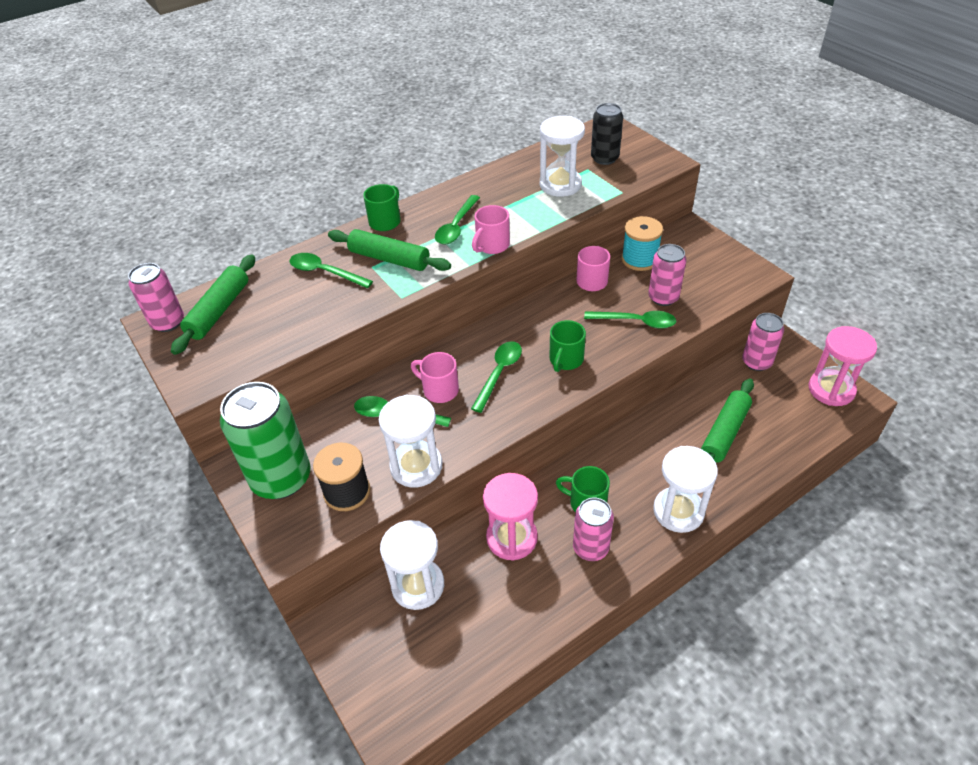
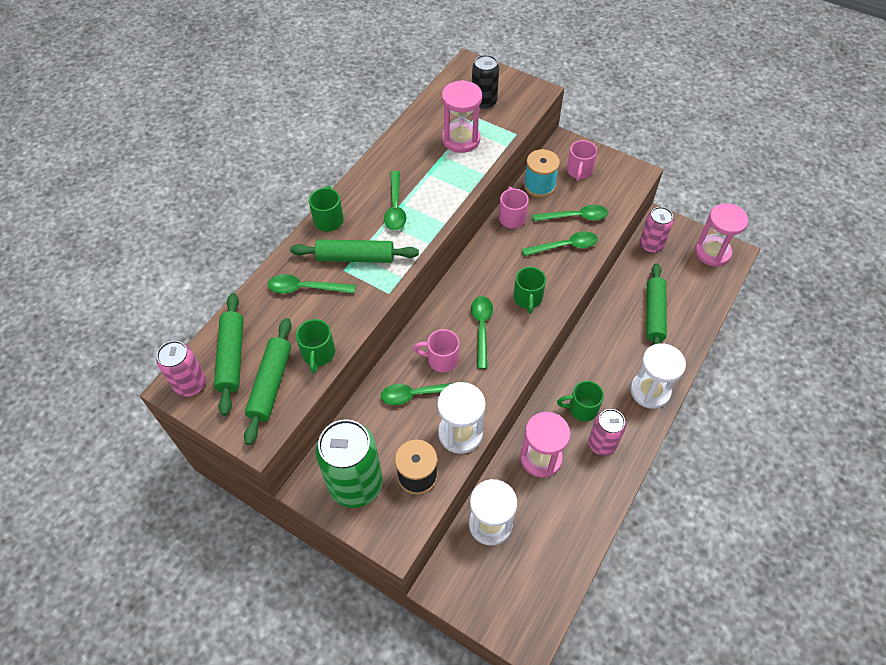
camera: 25 degrees left, 10 degrees up
pink mug [472,205,510,254] -> pink mug moved to [567,140,597,181]
white hourglass [540,116,585,197] -> pink hourglass [442,80,482,153]
pink can [648,244,687,306] -> green spoon [532,205,608,222]
none -> green rolling pin [244,318,292,445]
none -> green mug [296,319,335,374]

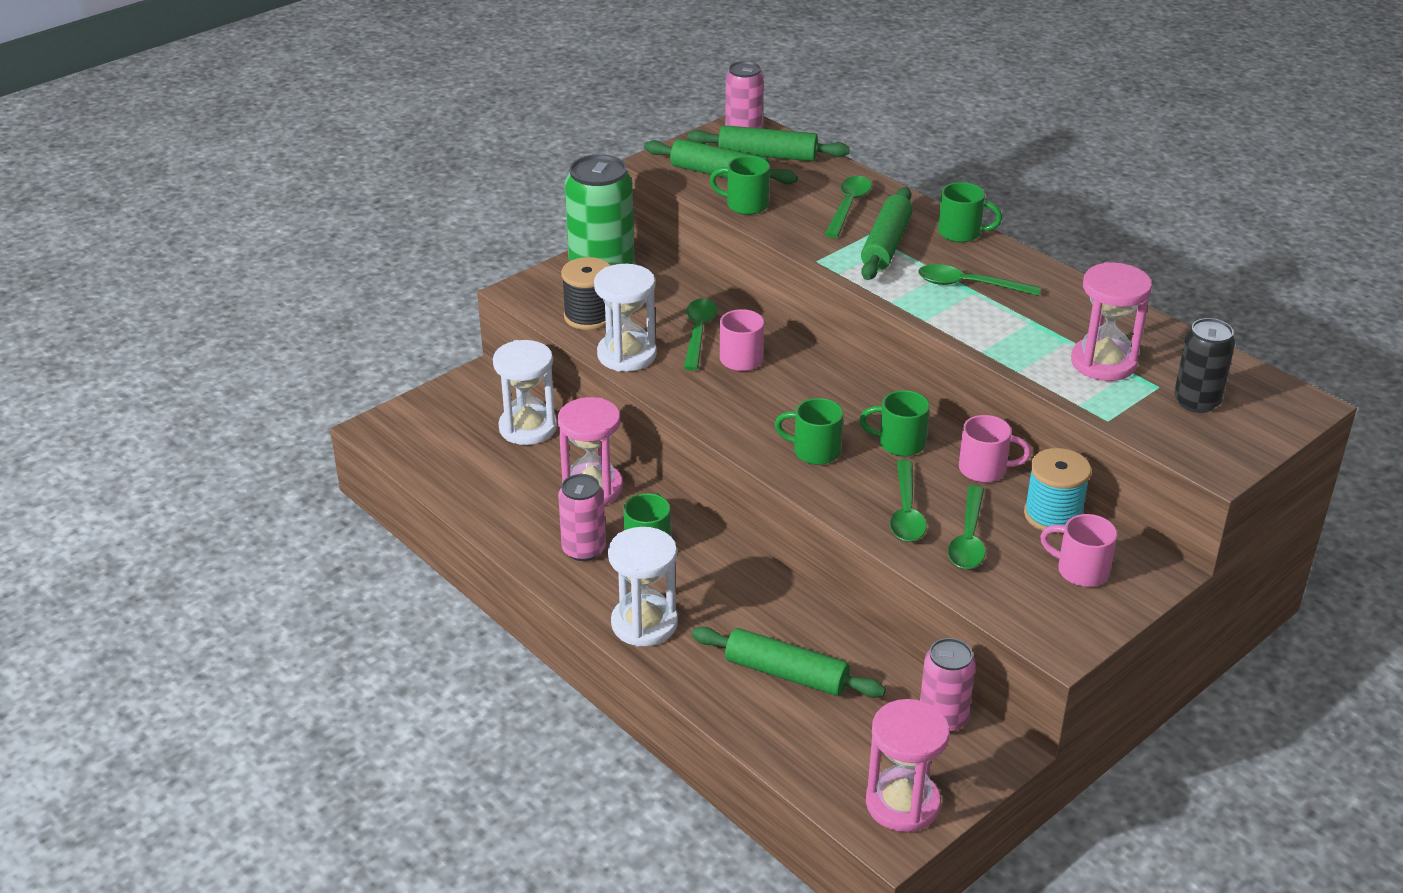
camera: 105 degrees right, 20 degrees down
green spoon [471,296,493,369] -> none
none -> green mug [859,390,930,456]

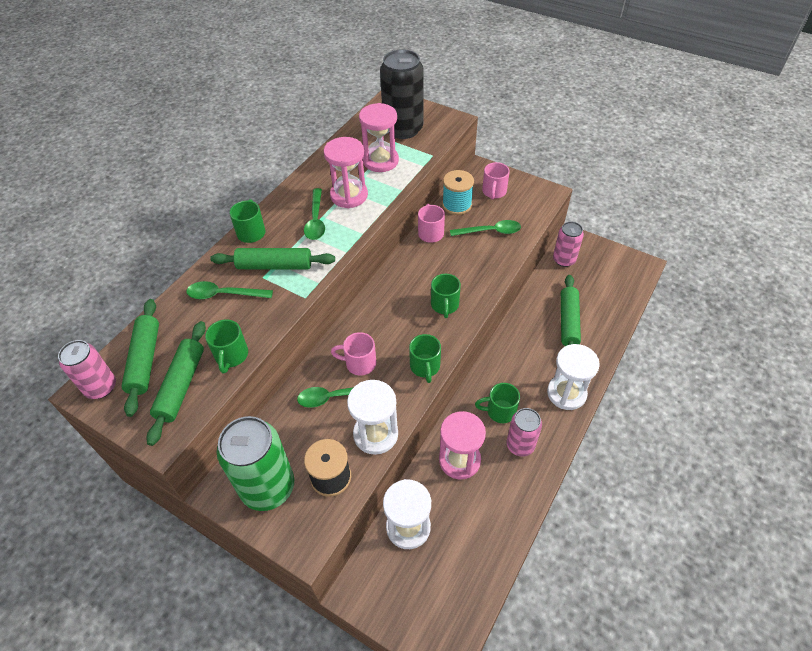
camera: 105 degrees left, 15 degrees up
green mug [859,390,930,456] -> green mug moved to [409,334,441,383]
pink hourglass [866,699,950,832] -> pink hourglass moved to [324,137,368,208]
green spoon [890,460,927,542] -> none
black can [1174,318,1235,413] -> black can [380,49,424,139], size x1.68

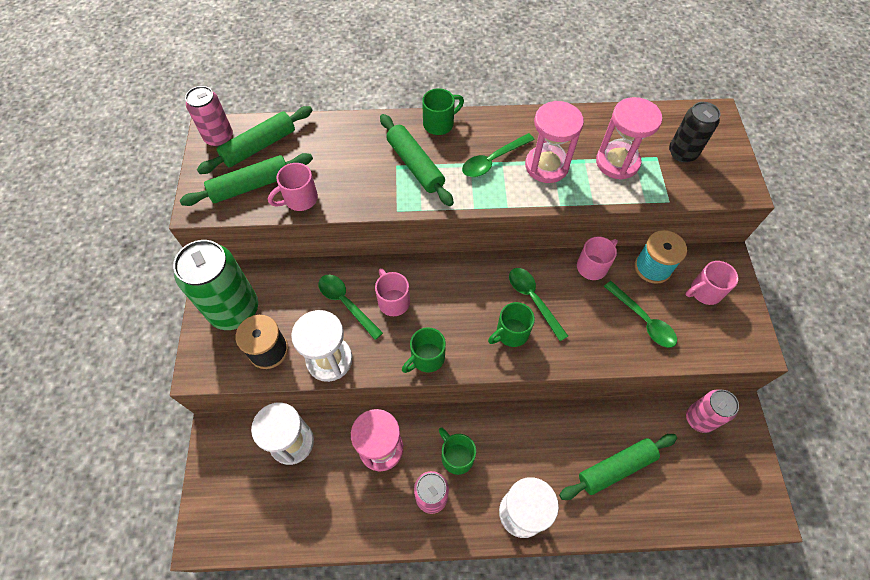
camera: 55 degrees right, 10 degrees up
green spoon [186,281,273,299] -> green spoon moved to [509,268,568,341]
green mug [205,319,248,374] -> pink mug [268,163,318,211]
black can [380,49,424,139] -> black can [669,102,720,162], size x0.60

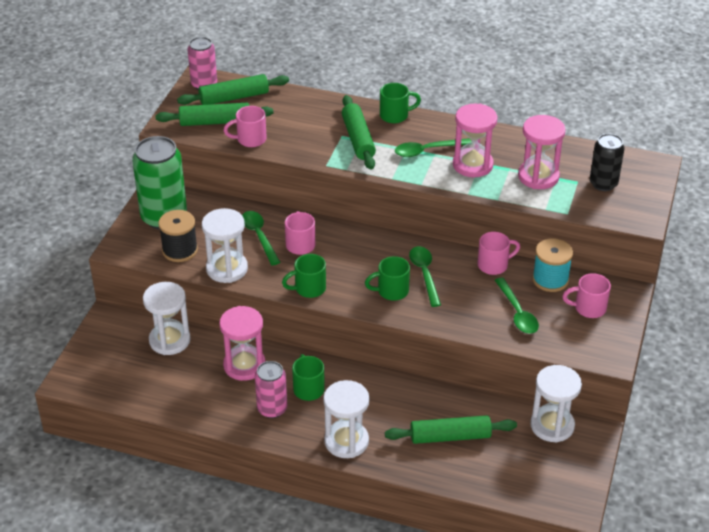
camera: 20 degrees right, 20 degrees down
pink can [686,389,739,433] -> white hourglass [530,365,582,443]

